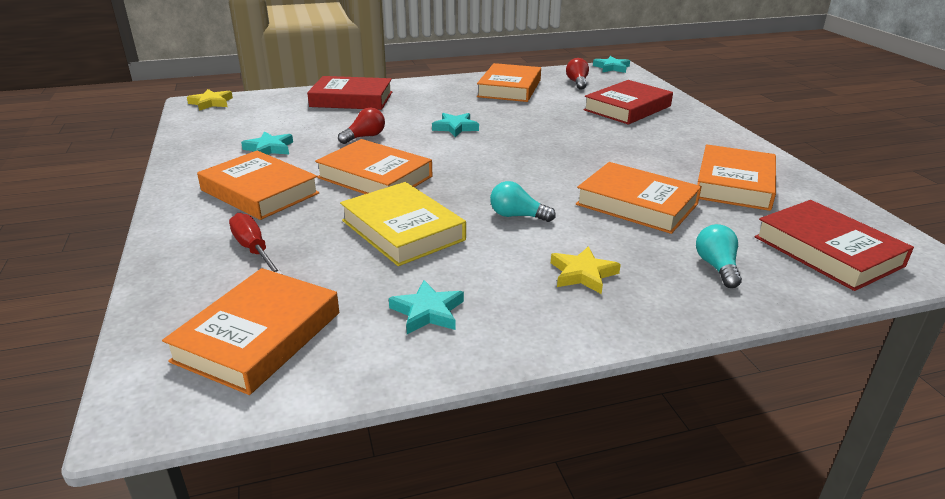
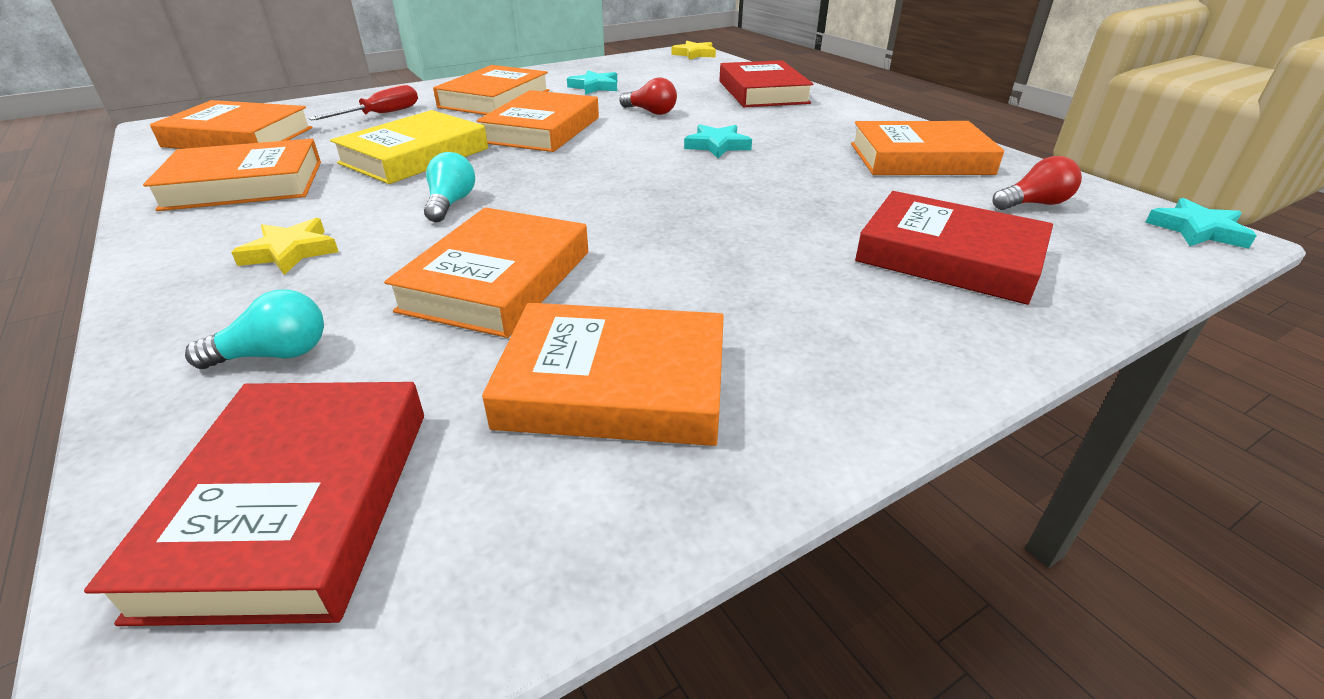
camera: 75 degrees right, 5 degrees up
turquoise star [389,280,464,334] -> orange book [143,139,321,211]
red book [755,200,914,291] -> red book turned 45 degrees counterclockwise [84,382,424,626]

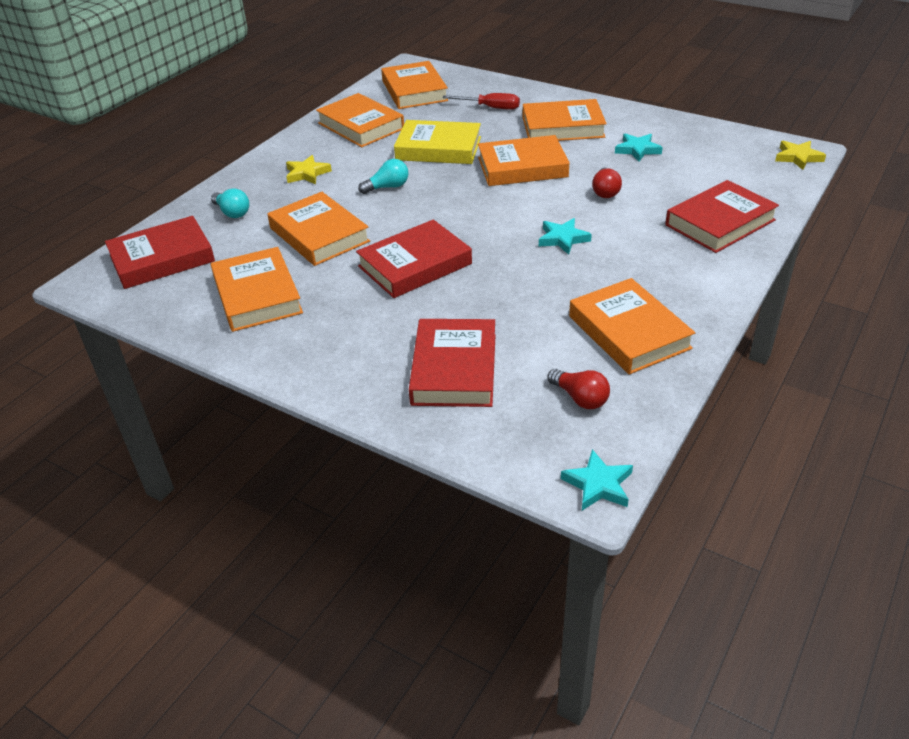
camera: 65 degrees right, 5 degrees up
orange book [384,207,588,338] -> orange book turned 60 degrees clockwise [267,192,370,266]
none -> red book [356,220,472,298]

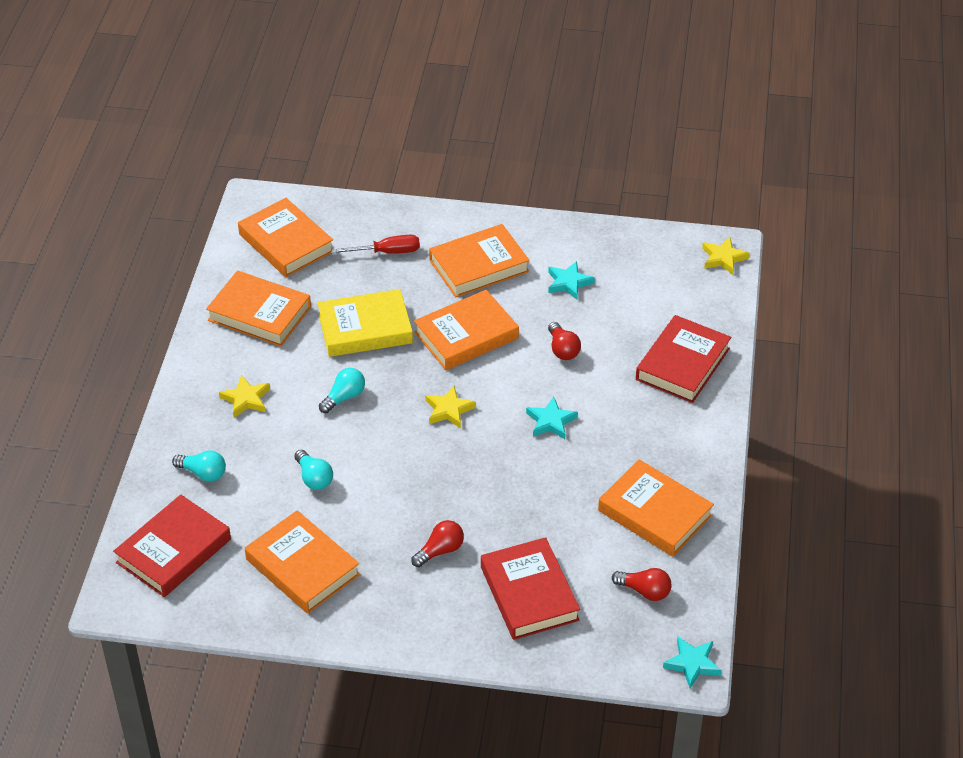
camera: 25 degrees left, 5 degrees up
orange book [267,192,370,266] -> turquoise light bulb [295,450,333,490]
red book [356,220,472,298] -> none
none -> red light bulb [411,520,464,567]
none -> yellow star [425,386,476,428]

